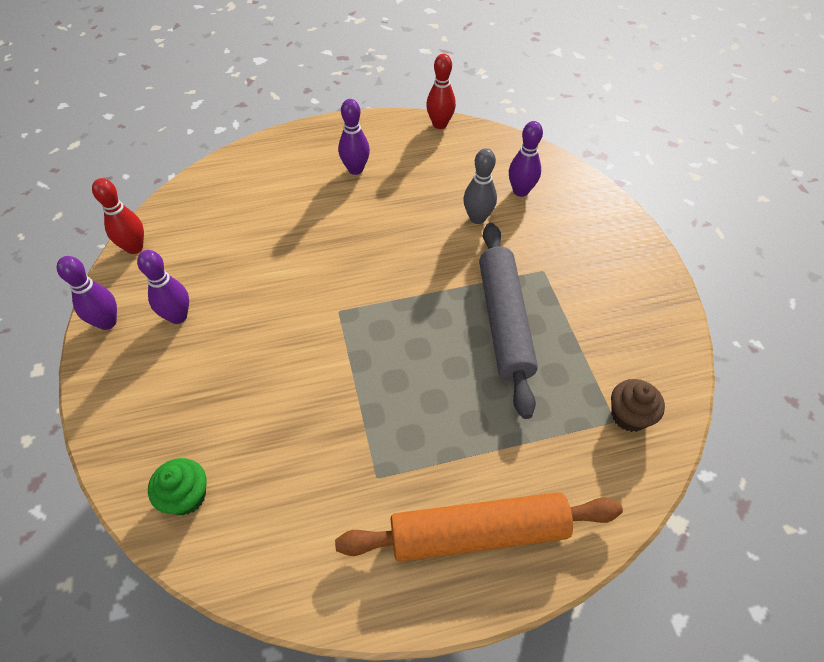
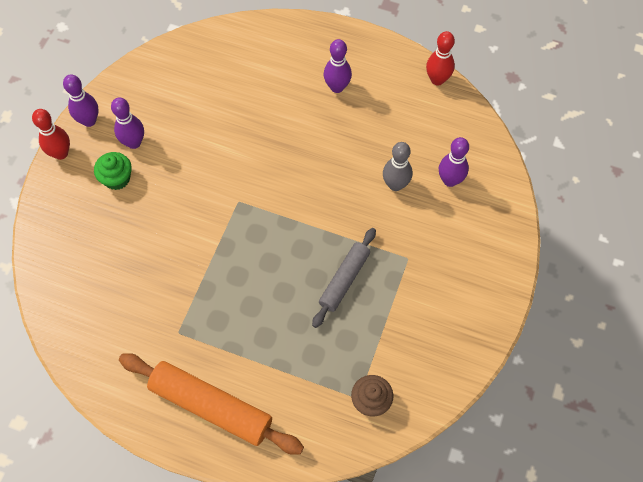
camera: 35 degrees right, 10 degrees up
red bowling pin [92,178,144,254] -> red bowling pin moved to [32,109,70,160]
green cupcake [148,458,206,515] -> green cupcake moved to [94,152,132,190]
grey rolling pin [479,223,538,419] -> grey rolling pin [312,228,376,328], size x0.62

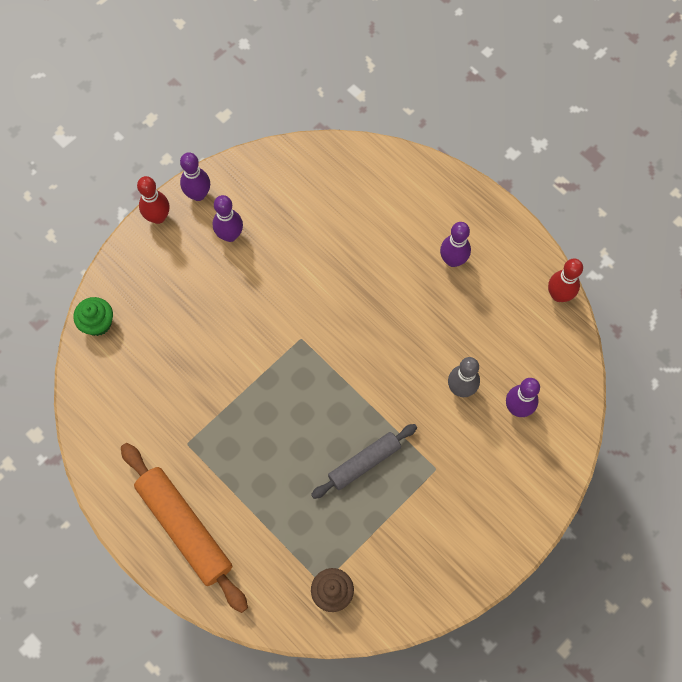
camera: 25 degrees right, 5 degrees up
green cupcake [94,152,132,190] -> green cupcake moved to [73,297,113,336]

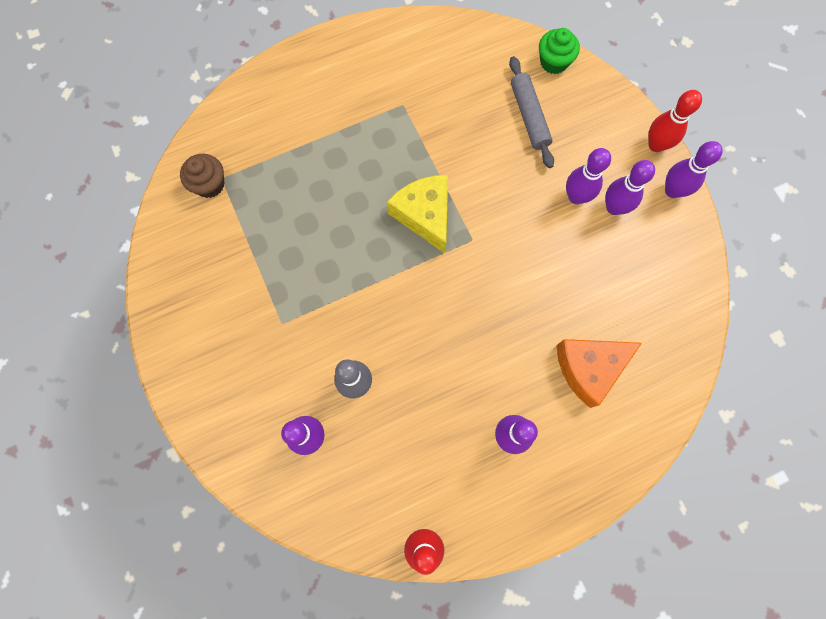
camera: 110 degrees right, 5 degrees up
orange rolling pin [121,443,248,613] -> none
grey rolling pin [311,424,417,499] -> grey rolling pin moved to [509,56,554,168]
none -> yellow cheese [387,175,448,253]
none -> orange cheese [557,339,642,408]
none -> purple bowling pin [566,148,611,204]

